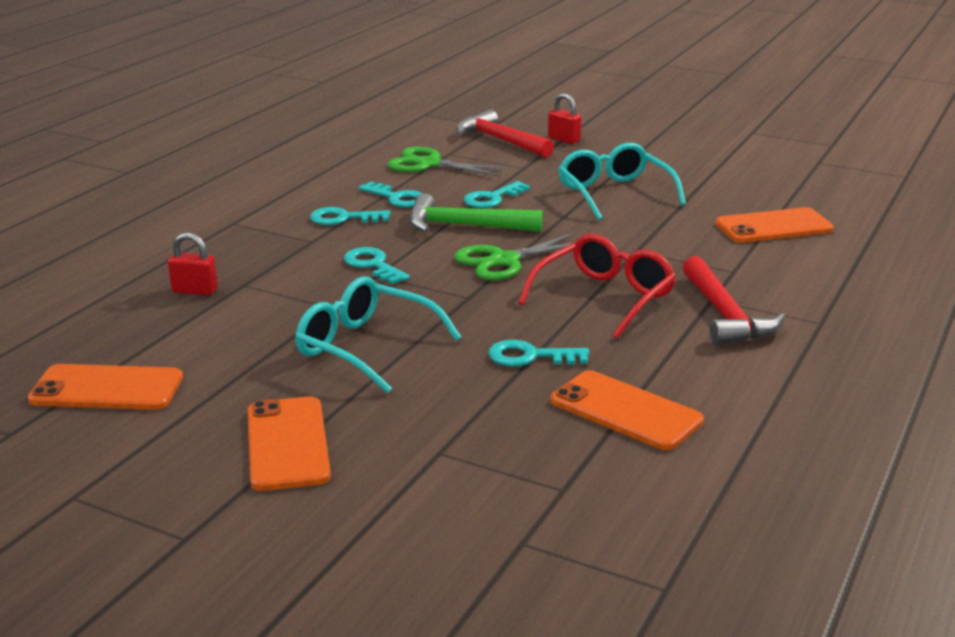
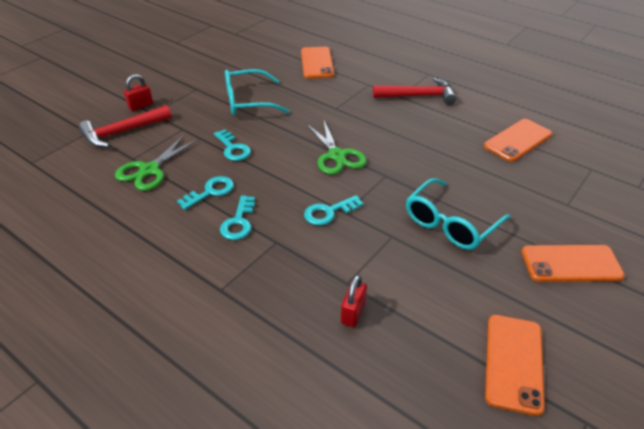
camera: 80 degrees left, 15 degrees up
green hammer [409,194,543,232] -> none
turquoise key [488,340,590,367] -> none
red glasses [518,234,676,339] -> none

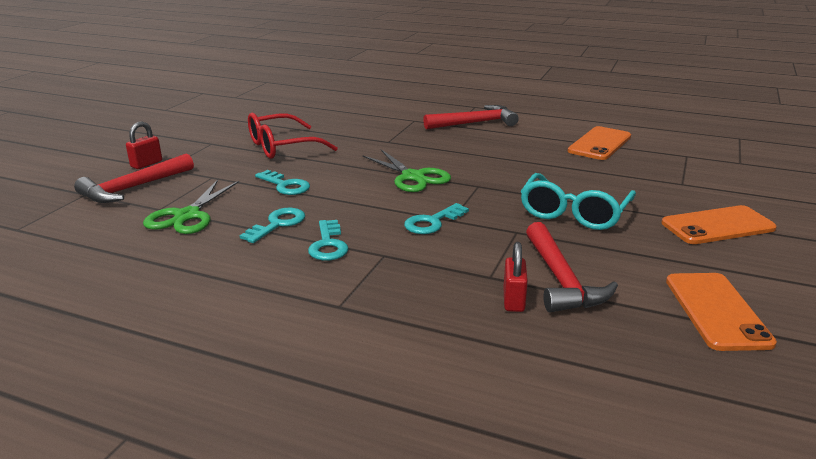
camera: 15 degrees left, 15 degrees down
turquoise glasses [225,69,290,116] -> red glasses [248,113,338,159]
orange phone [301,47,334,79] -> none
none -> red hammer [526,222,618,313]

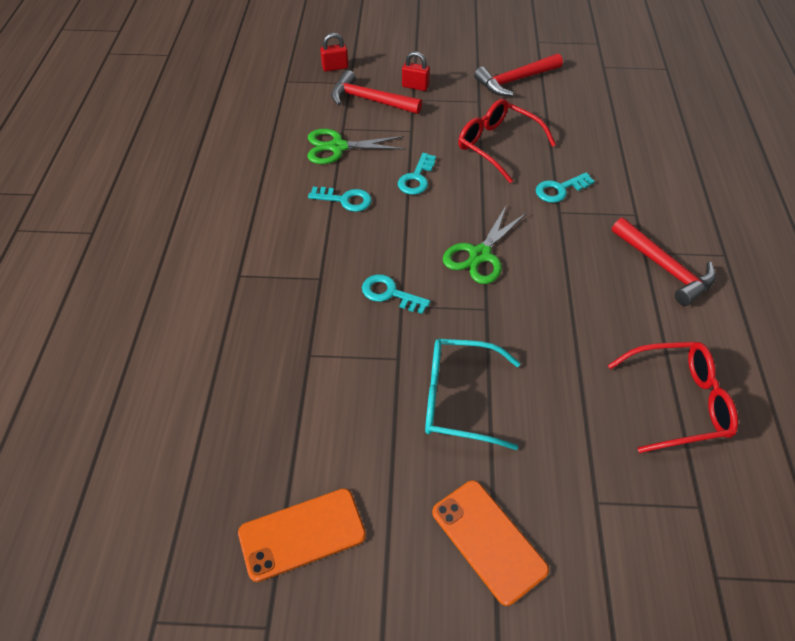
camera: 70 degrees right, 25 degrees up
turquoise key [308,220,348,261] -> turquoise key moved to [536,172,595,203]
red padlock [503,242,528,312] -> red padlock moved to [320,33,348,71]
red hammer [526,222,618,313] -> red hammer moved to [474,53,563,96]
orange phone [568,126,631,160] -> red glasses [608,341,738,453]

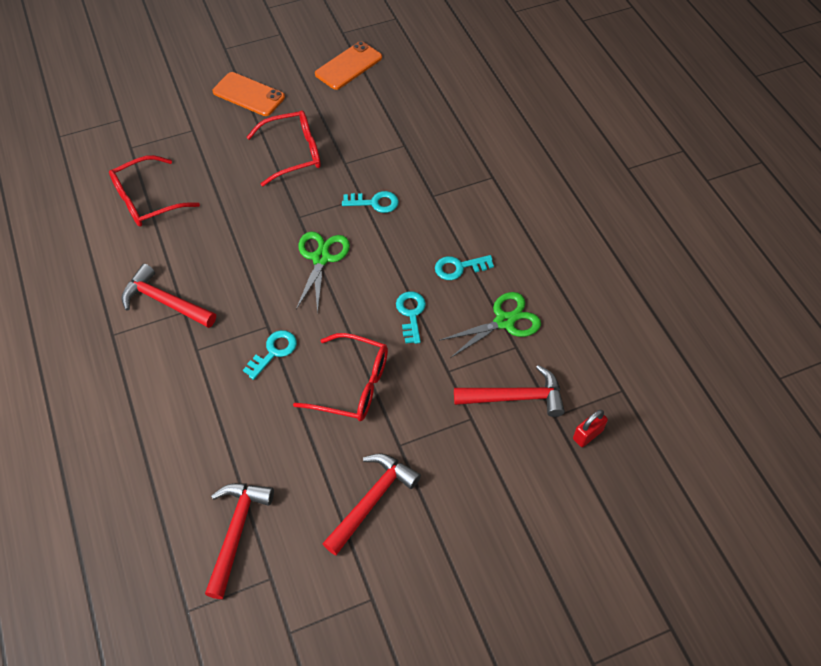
camera: 155 degrees right, 5 degrees up
red padlock [402,51,430,91] -> none
turquoise glasses [425,339,520,450] -> red glasses [246,110,321,186]
none -> red hammer [205,483,274,599]

